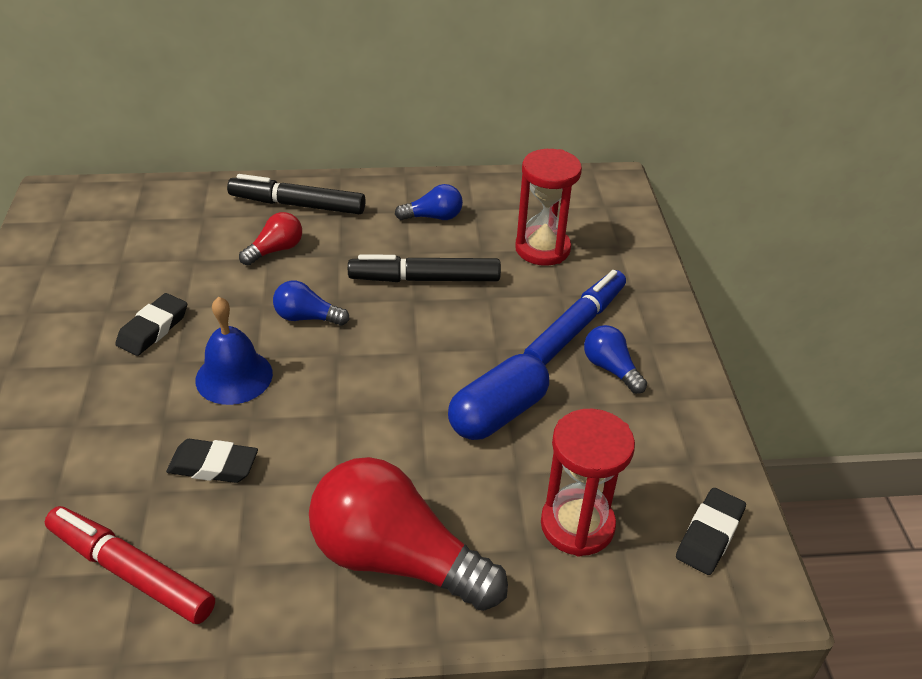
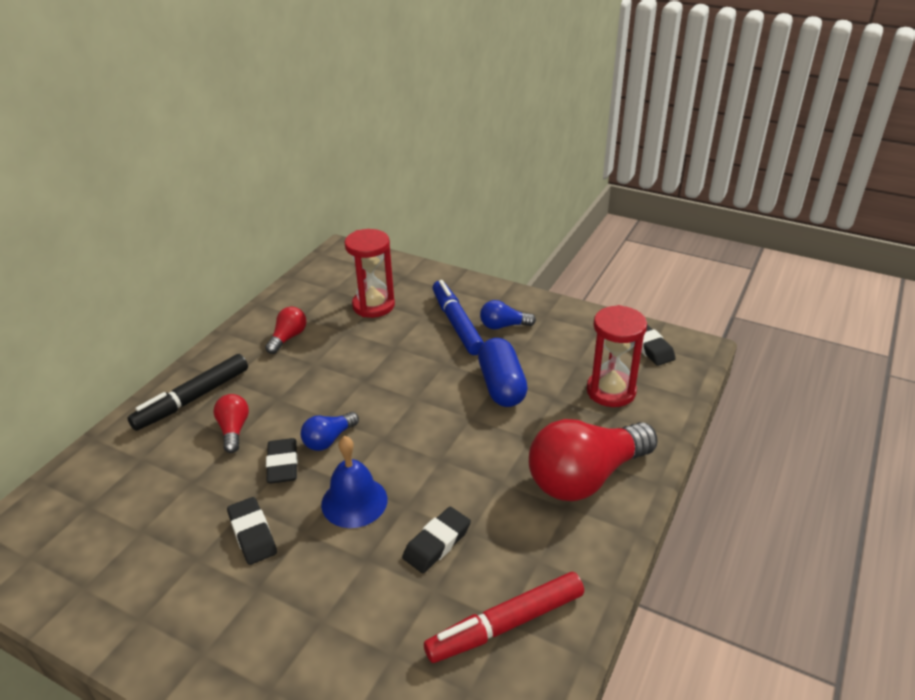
camera: 55 degrees left, 5 degrees down
black marker [348,254,501,282] -> none
blue light bulb [395,184,463,220] -> red light bulb [265,307,306,354]
none -> black eraser [266,438,298,484]

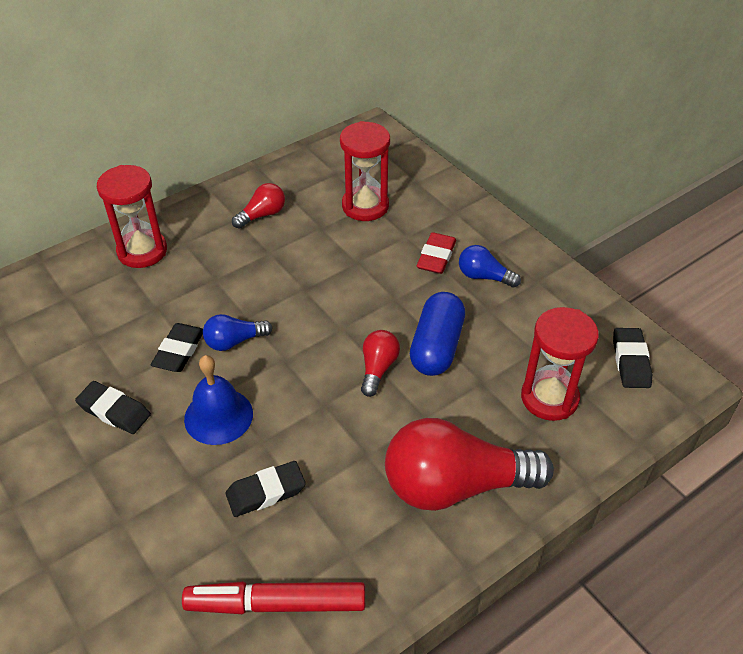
camera: 25 degrees right, 10 degrees up
black marker [127,354,248,431] -> red hourglass [97,165,167,268]
red light bulb [214,394,249,453] -> red light bulb moved to [361,330,400,397]
black eraser [227,497,277,565] -> black eraser turned 60 degrees counterclockwise [75,381,151,434]
blue marker [433,280,484,355] -> red eraser [417,232,456,274]

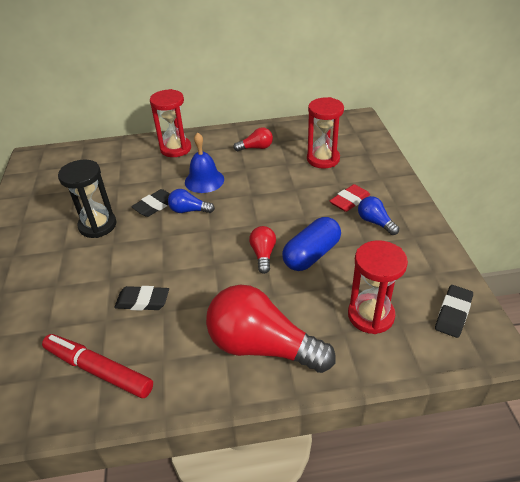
camera: 30 degrees right, 5 degrees down
black eraser [75,381,151,434] -> black hourglass [58,159,117,238]
blue bell [184,355,253,445] -> blue bell moved to [185,132,224,193]
red light bulb [361,330,400,397] -> red light bulb turned 45 degrees counterclockwise [249,226,276,274]

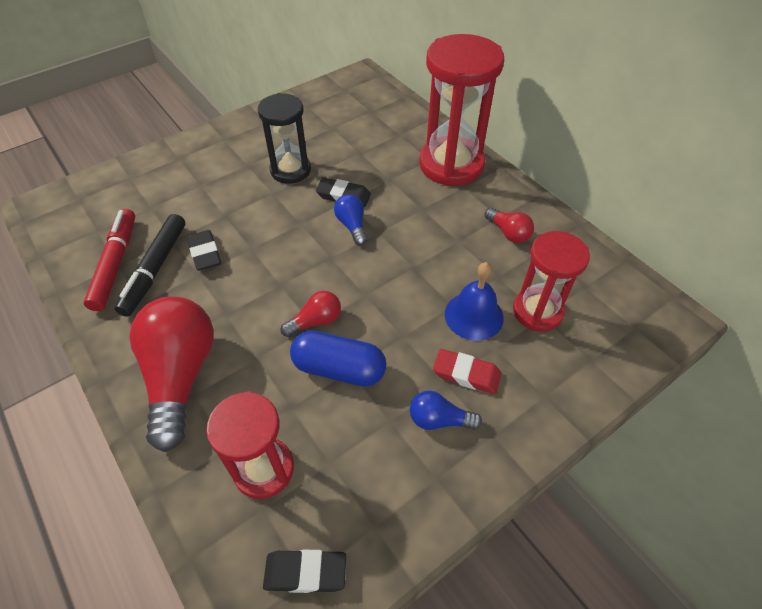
camera: 60 degrees right, 10 degrees up
red hourglass [150,89,191,157] -> red hourglass [419,34,504,186], size x1.61
blue bell [185,132,224,193] -> blue bell moved to [445,262,504,341]
blue light bulb [358,196,399,235] -> blue light bulb turned 105 degrees counterclockwise [410,390,482,430]
none -> black marker [115,214,186,317]

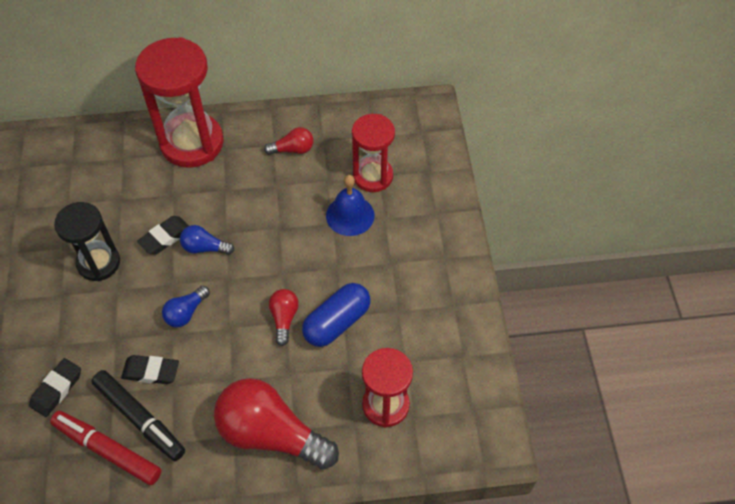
camera: 60 degrees left, 5 degrees up
black eraser [263,549,346,593] -> black eraser moved to [29,358,81,417]
blue light bulb [410,390,482,430] -> blue light bulb moved to [162,286,210,327]
red eraser [433,349,501,394] -> none

